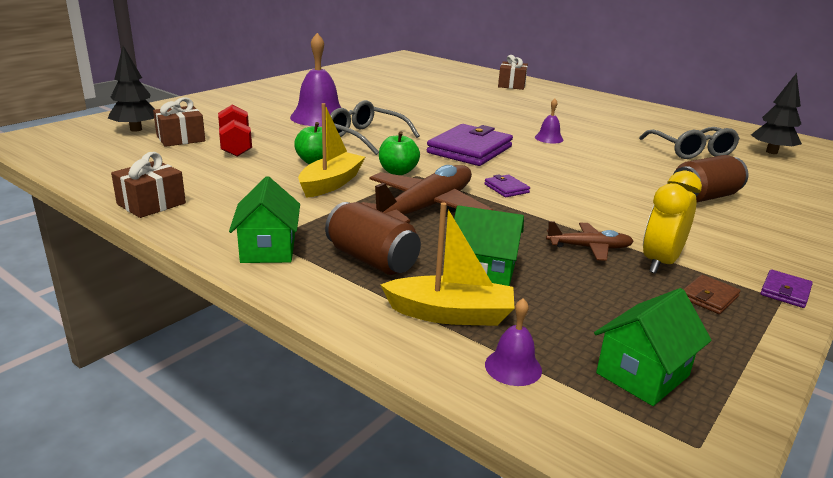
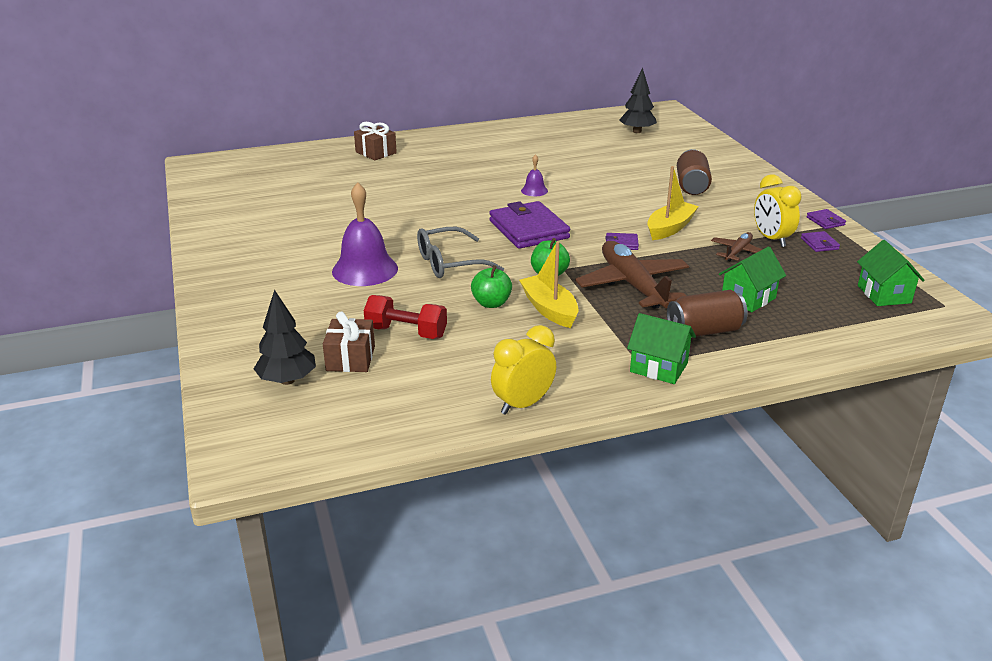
camera: 55 degrees left, 5 degrees up
brown gift [111,152,186,218] -> yellow clock [491,325,556,415]
yellow boat [380,202,514,326] -> yellow boat moved to [647,166,699,240]
purple bell [485,298,542,386] -> none
grey glasses [639,127,740,159] -> none
brown wallet [684,275,741,314] -> purple wallet [801,231,840,252]

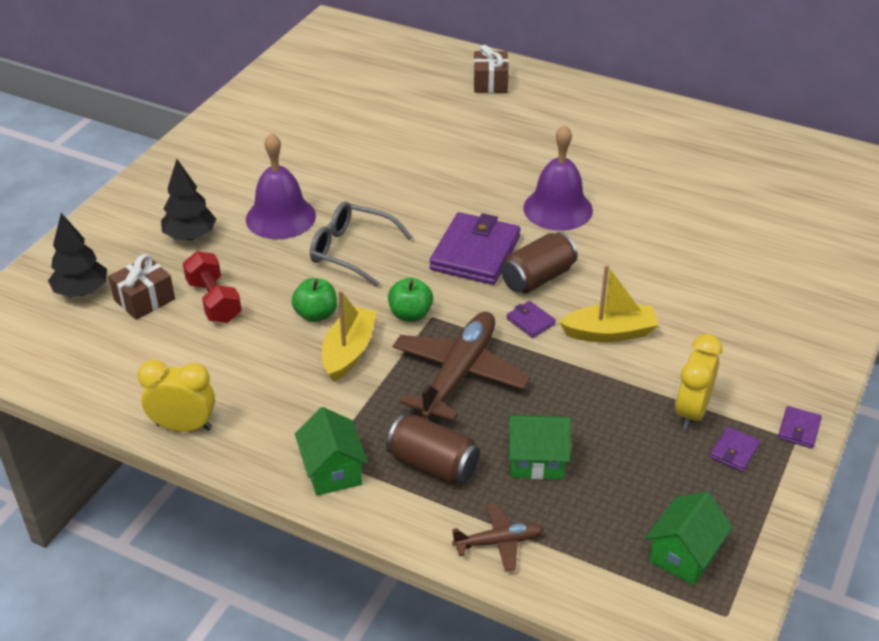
camera: 45 degrees right, 10 degrees up
purple bell [521,154,548,196] -> purple bell [523,125,593,231], size x2.08
black tree [619,68,657,133] -> black tree moved to [161,159,216,240]
brown can [677,149,712,195] -> brown can moved to [501,232,578,293]
brown plane [711,232,763,261] -> brown plane moved to [452,504,543,571]

